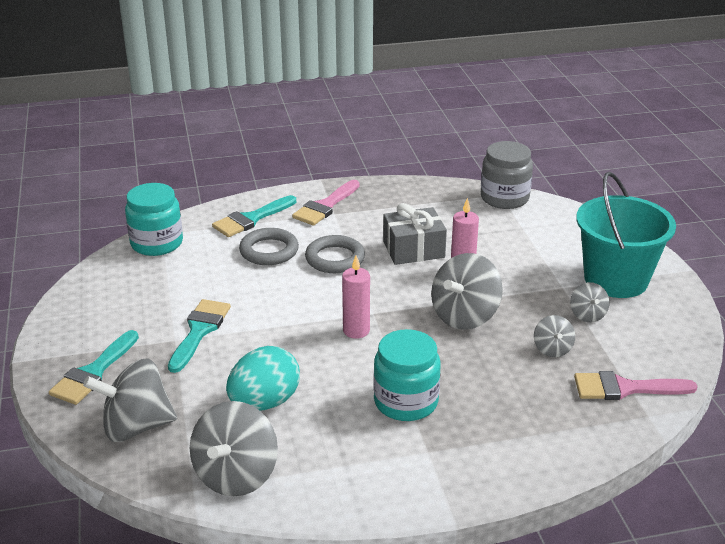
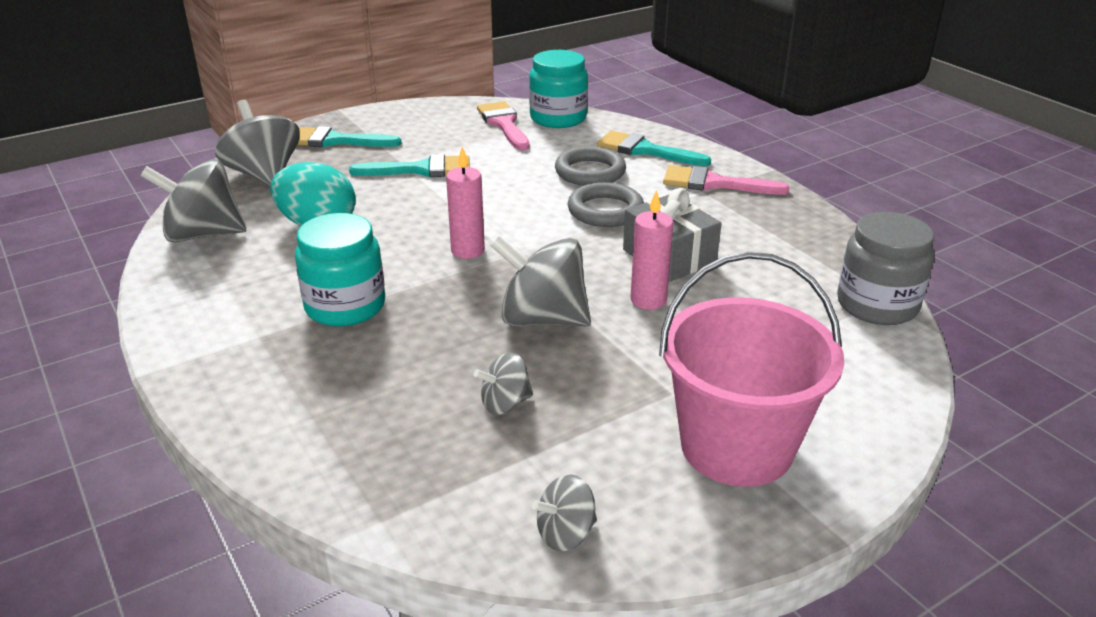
camera: 70 degrees right, 0 degrees up
grey spinning top [570,282,609,322] -> grey spinning top moved to [532,474,597,551]
pink brush [574,371,698,400] -> pink brush moved to [477,101,530,150]
turquoise bucket [576,172,676,298] -> pink bucket [659,252,844,487]

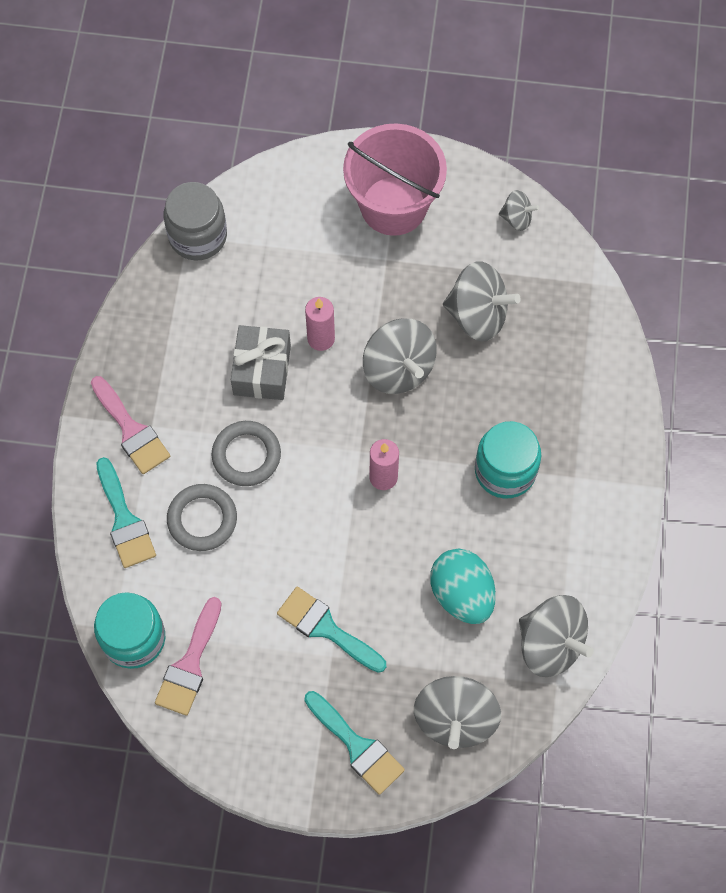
camera: 140 degrees left, 35 degrees up
grey spinning top [474,353,533,415] -> grey spinning top [443,261,521,342], size x1.91

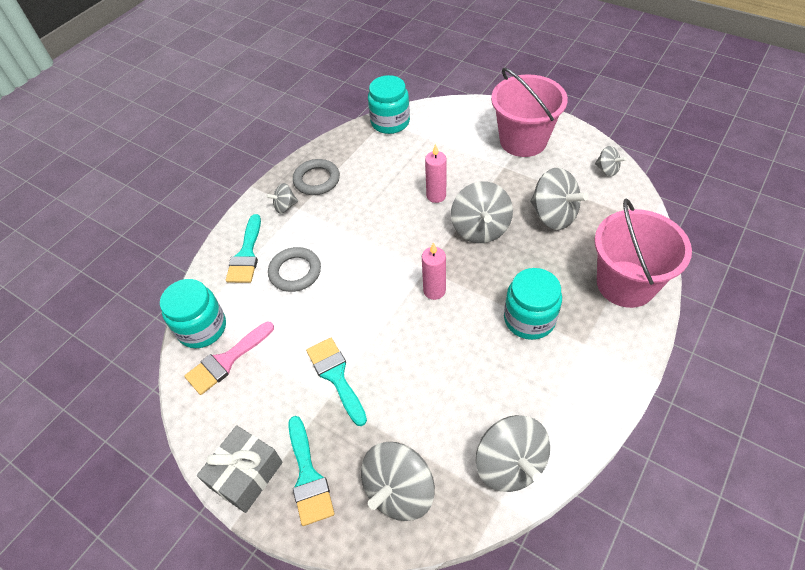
camera: 30 degrees right, 15 degrees down
pink brush [91,376,170,474] -> grey spinning top [266,183,298,214]
grey jar [164,182,227,260] -> turquoise jar [368,75,410,134]
grey ring [211,421,281,486] -> grey ring moved to [293,159,340,195]
grey gift [231,325,291,400] -> grey gift moved to [197,425,283,513]
turquoise egg [430,549,496,624] -> none
none -> pink bucket [595,199,692,308]

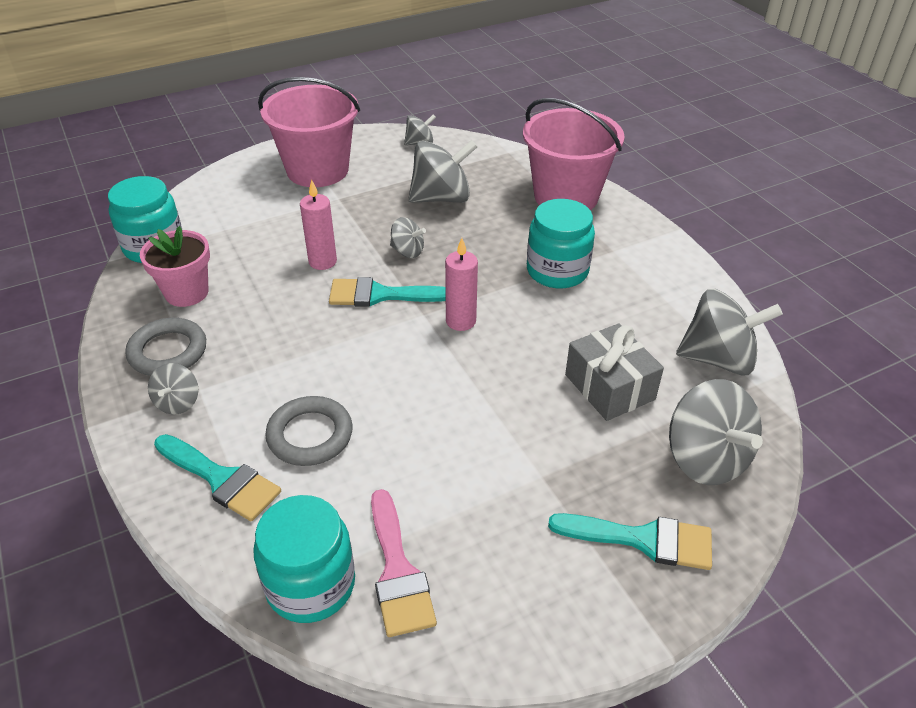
camera: 65 degrees left, 10 degrees down
grey gift [197,425,283,513] -> grey gift moved to [565,323,664,421]
turquoise brush [306,338,367,426] -> turquoise brush moved to [329,277,446,307]
grey spinning top [451,181,513,243] -> grey spinning top [390,217,426,258], size x0.52
none -> pink flower pot [140,226,210,307]

